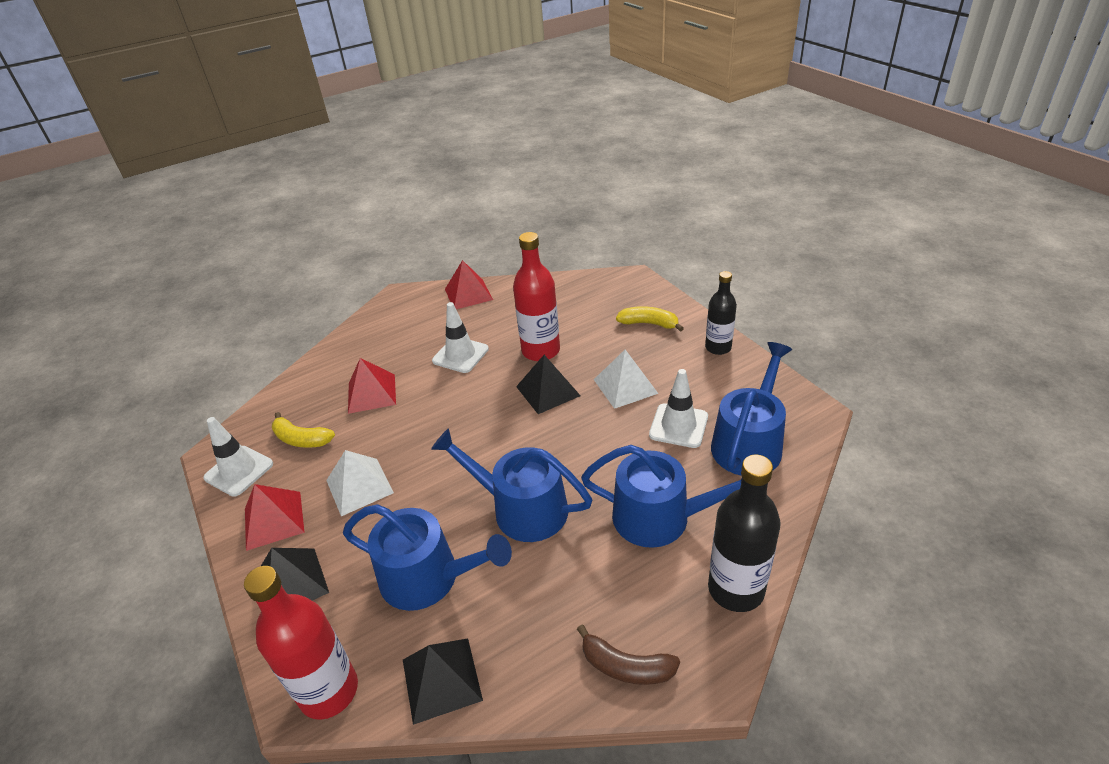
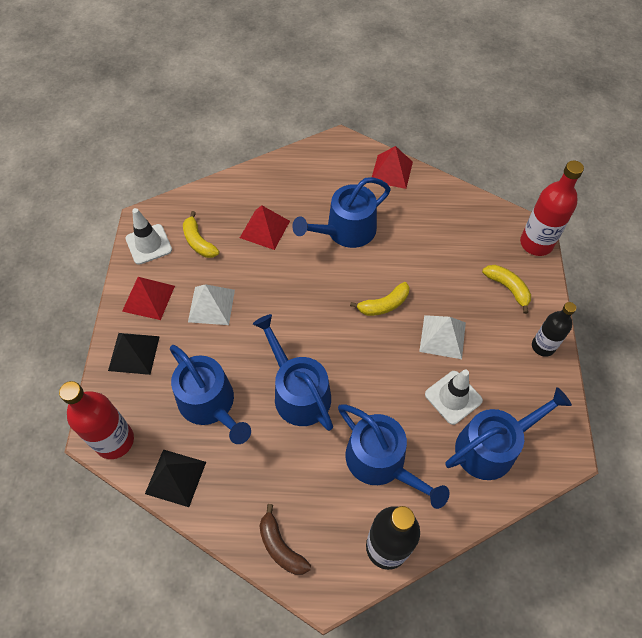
camera: 30 degrees right, 20 degrees up
white traffic cone [432,302,489,373] -> blue watering can [292,177,391,248]
red bottle [513,232,560,361] -> red bottle moved to [520,161,584,256]
black pyramid [516,355,581,414] -> yellow banana [350,282,410,316]

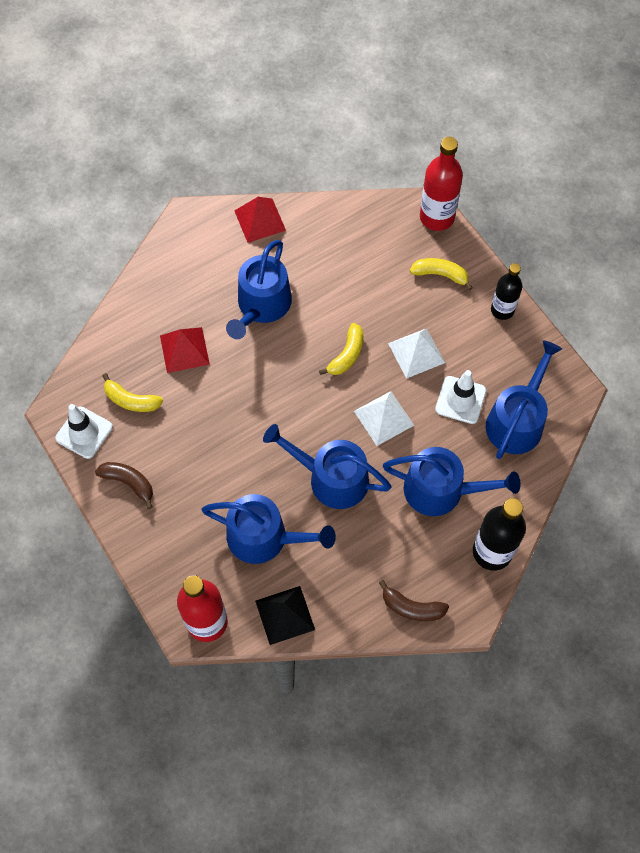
camera: 35 degrees left, 5 degrees up
black pyramid [108,333,160,375] -> none
red pyramid [122,277,175,320] -> brown banana [95,462,153,509]
white pyramid [188,284,235,325] -> white pyramid moved to [354,391,414,446]

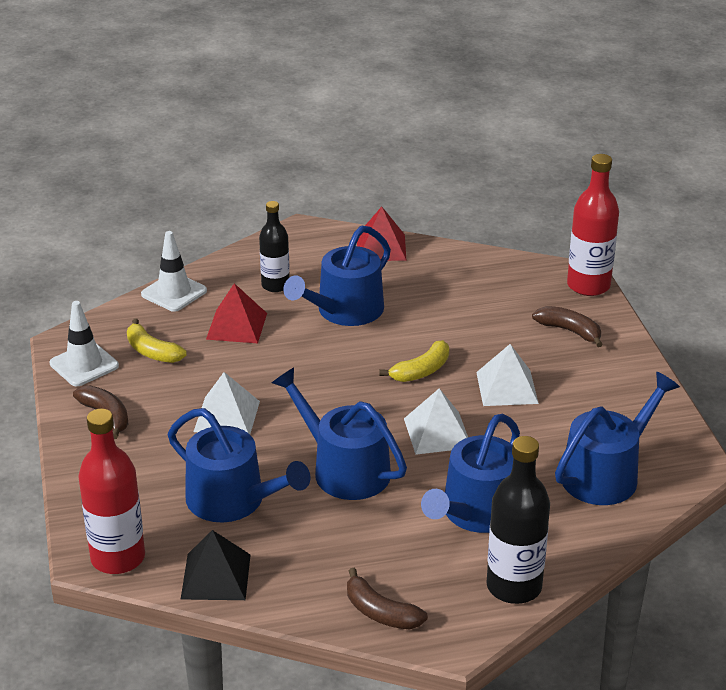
camera: 20 degrees right, 30 degrees down
blue watering can [383,447,521,516] -> blue watering can turned 90 degrees clockwise [421,414,520,533]
yellow banana [410,258,473,291] -> brown banana [532,306,603,347]
white traffic cone [435,370,486,424] -> white traffic cone moved to [141,231,207,312]
black bottle [491,263,522,320] -> black bottle moved to [259,201,290,292]
none -> white pyramid [193,372,260,434]

